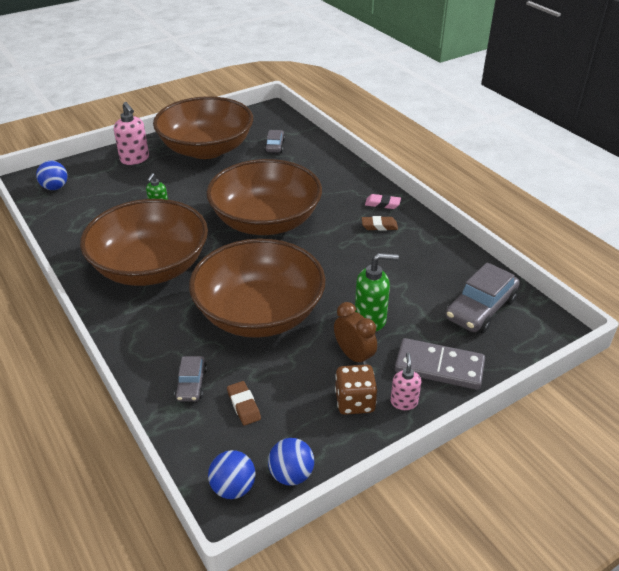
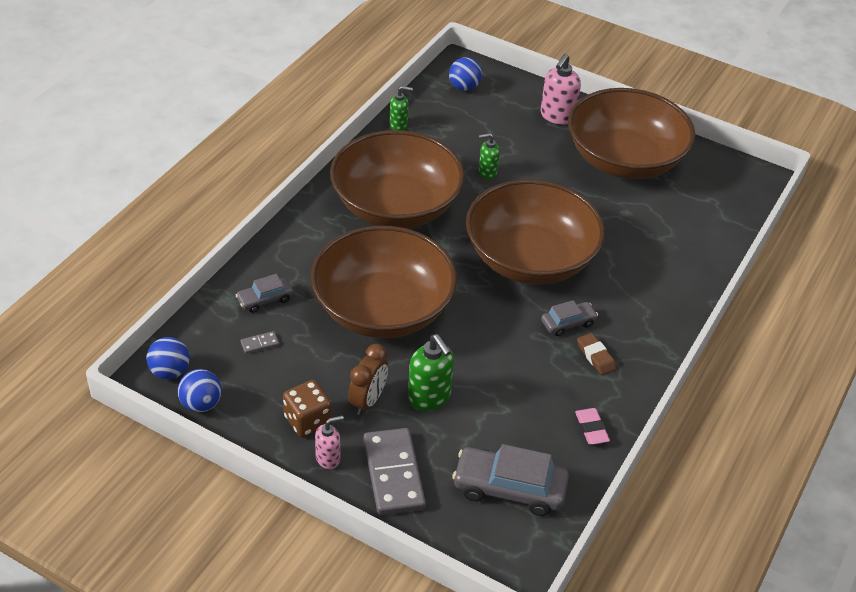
camera: 60 degrees right, 5 degrees up
brown eraser [227,381,261,425] -> grey domino [240,331,279,354]
grey car [265,130,285,153] -> grey car moved to [541,300,598,336]
pink eraser [365,194,401,209] -> pink eraser moved to [575,408,610,445]
none -> green soap dispenser [389,86,413,131]

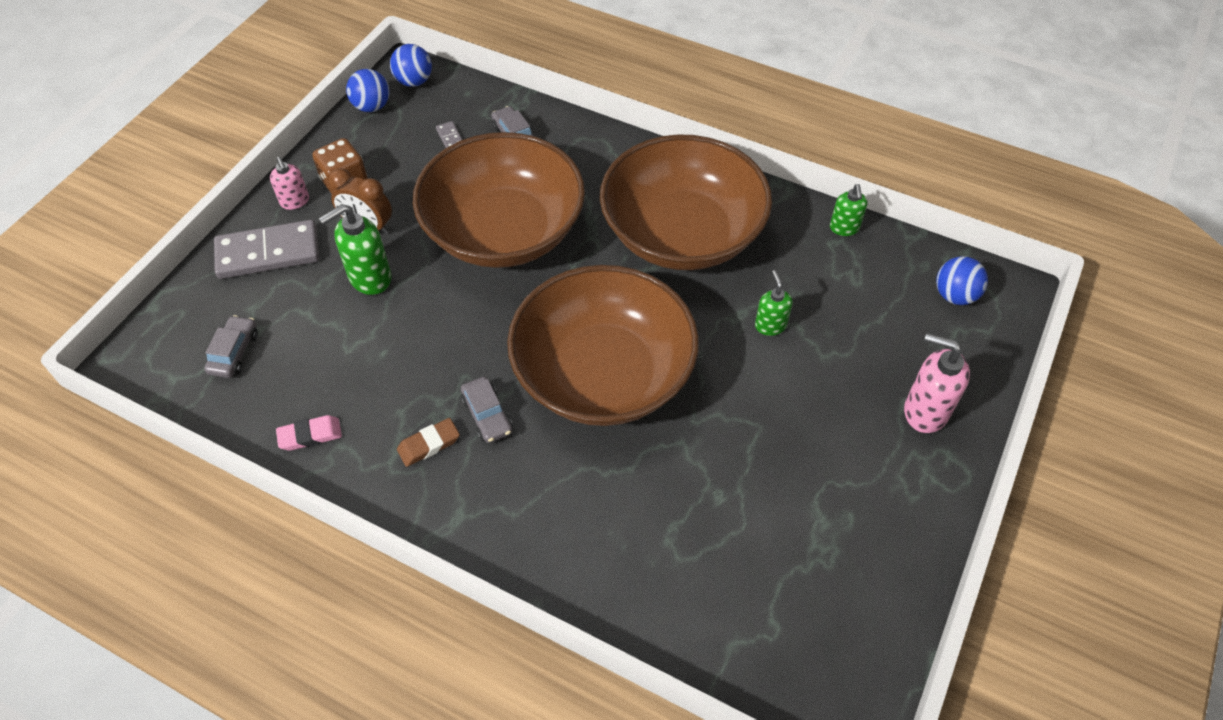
camera: 90 degrees right, 10 degrees up
grey car [452,444,569,516] -> grey car [204,315,258,378], size x0.56
brown bowl [568,88,695,179] -> none

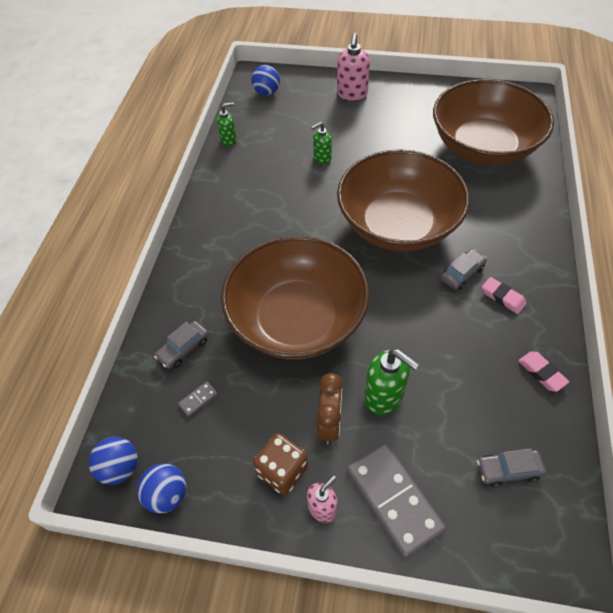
camera: 105 degrees left, 0 degrees up
brown eraser [397,418,460,467] -> pink eraser [482,277,527,314]
brown bowl [600,134,772,270] -> brown bowl moved to [433,79,554,165]

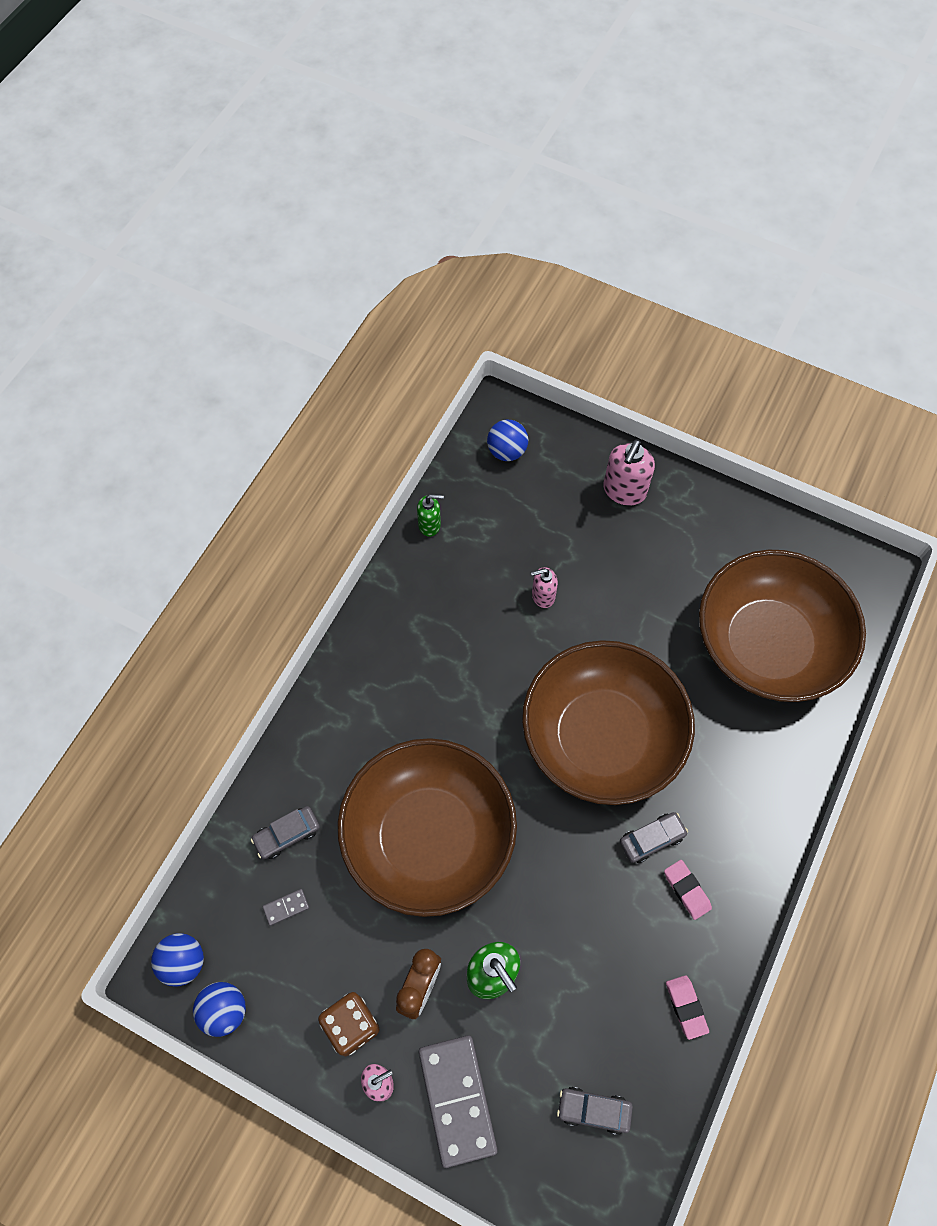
camera: 15 degrees right, 10 degrees up
green soap dispenser [311,122,332,164] -> pink soap dispenser [531,567,558,608]

